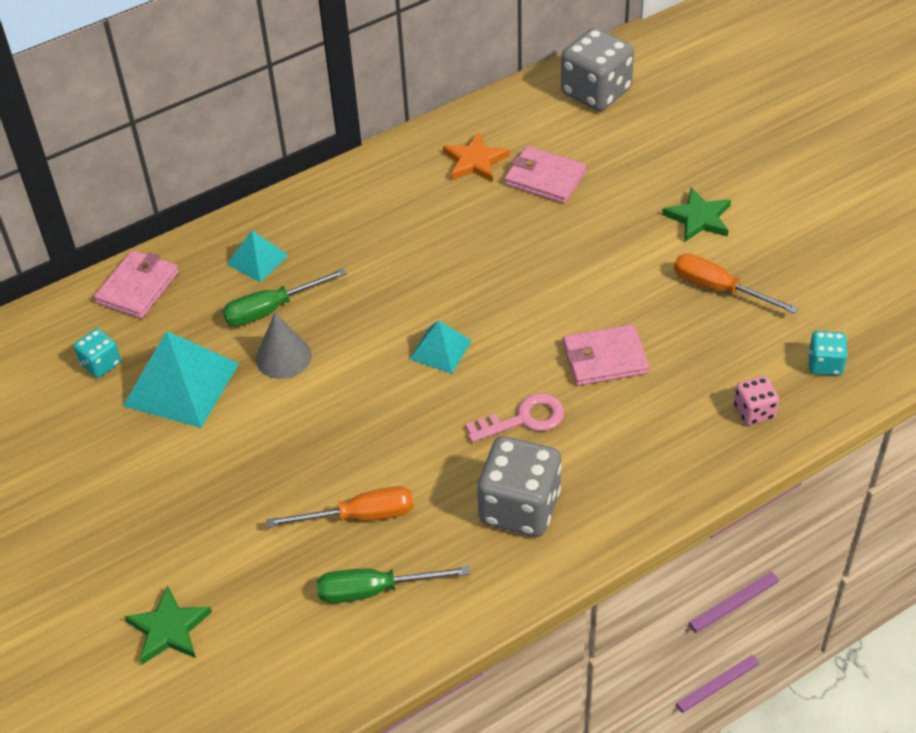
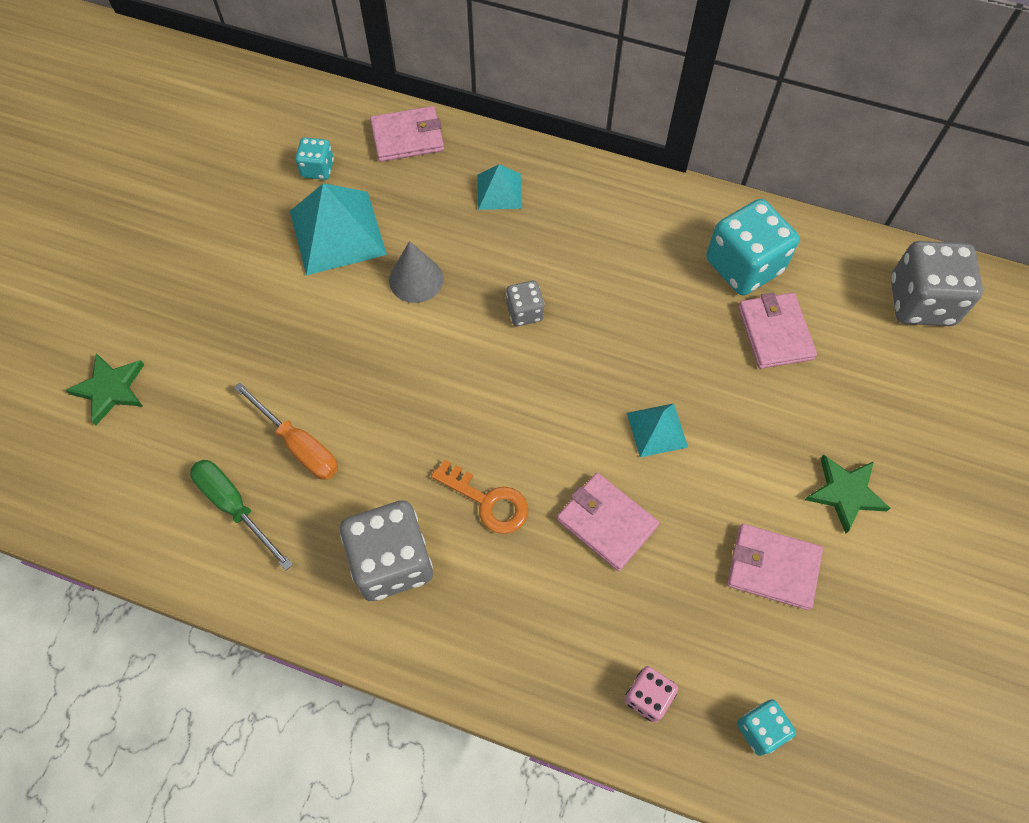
camera: 50 degrees right, 15 degrees up
green screwdriver [222,268,347,326] -> none
turquoise pyramid [410,320,472,374] -> turquoise pyramid moved to [627,403,688,457]
orange star [443,132,509,182] -> turquoise dice [706,199,800,295]
pink key [465,393,564,443] -> orange key [431,459,528,534]
orange screwdriver [674,254,799,314] -> pink wallet [727,524,823,610]
none -> grey dice [506,281,545,326]

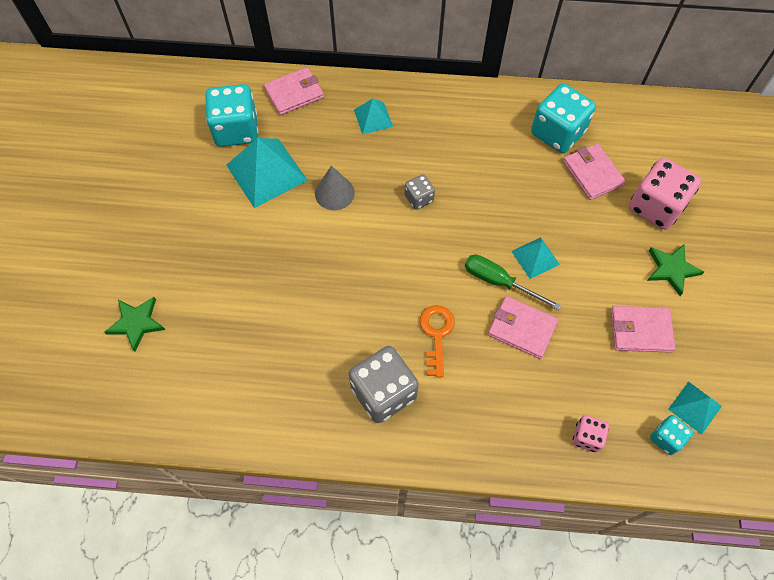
camera: 15 degrees left, 0 degrees up
green screwdriver [190,460,293,570] -> green screwdriver moved to [465,255,561,310]
orange screwdriver [234,382,338,480] -> none
turquoise dice [295,137,334,180] -> turquoise dice [205,84,258,147], size x1.95
orange key [431,459,528,534] -> orange key turned 105 degrees counterclockwise [420,305,455,377]
grey dice [891,241,983,326] -> none
none -> pink dice [629,158,701,230]
none -> turquoise pyramid [668,382,722,435]

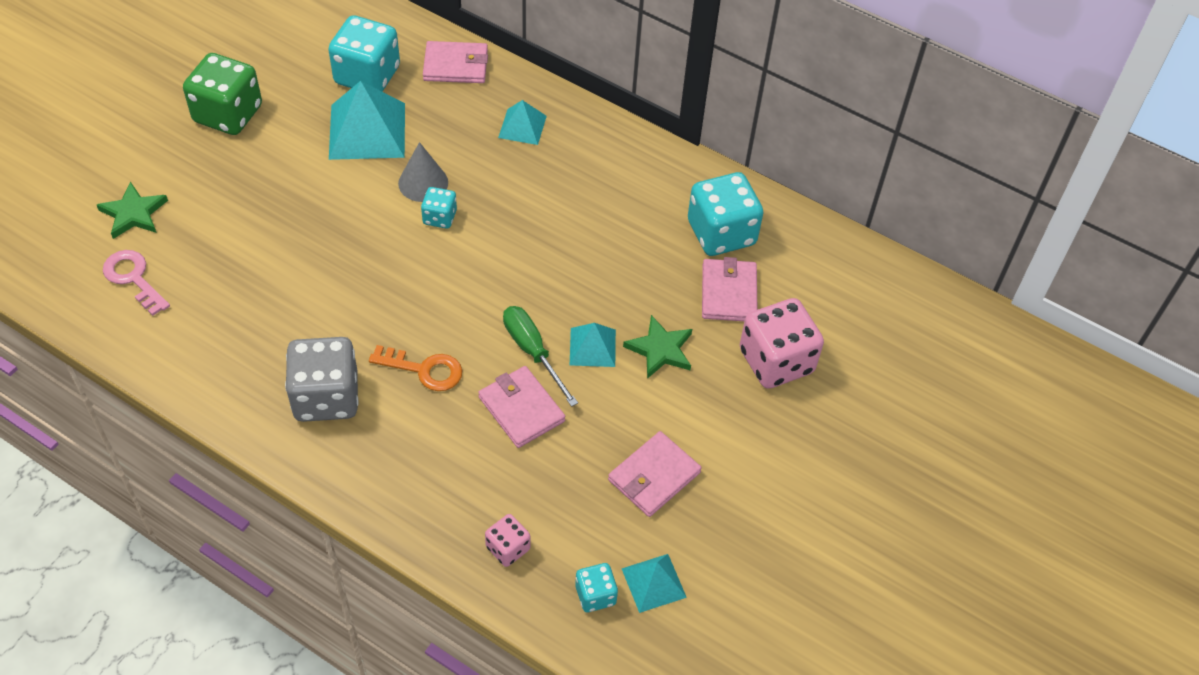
camera: 25 degrees right, 10 degrees down
grey dice [404,174,435,210] -> none
orange key [420,305,455,377] -> orange key turned 75 degrees clockwise [369,345,462,391]
pink wallet [611,306,676,353] -> pink wallet turned 75 degrees counterclockwise [608,431,702,517]
green star [647,244,704,296] -> green star moved to [623,315,692,379]
none -> pink key [103,250,170,316]
none -> green dice [183,53,262,135]
none -> turquoise dice [421,187,457,229]

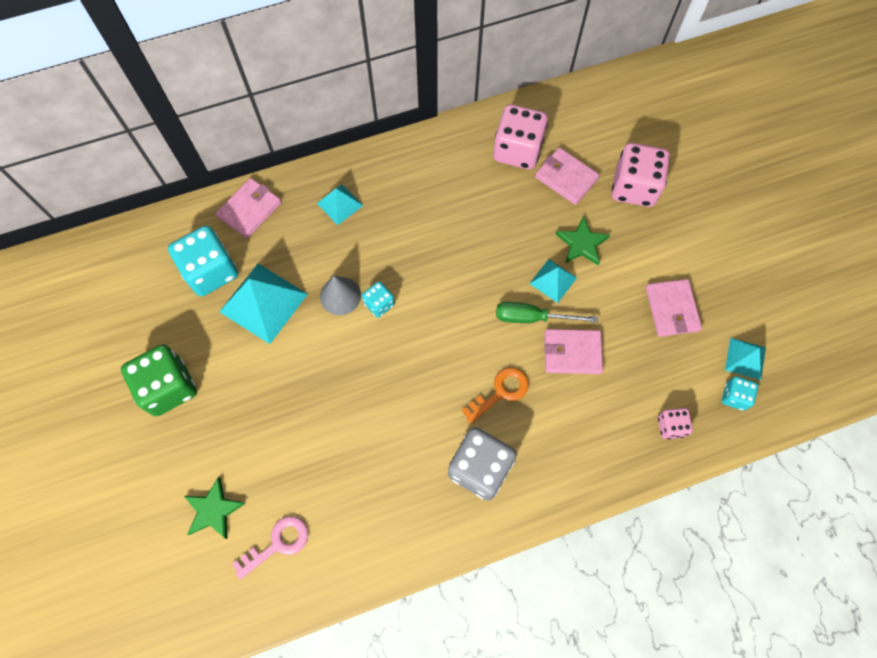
camera: 50 degrees left, 15 degrees up
pink key [103,250,170,316] -> pink key turned 150 degrees clockwise [232,516,308,580]
turquoise dice [688,172,763,256] -> pink dice [493,104,548,170]

